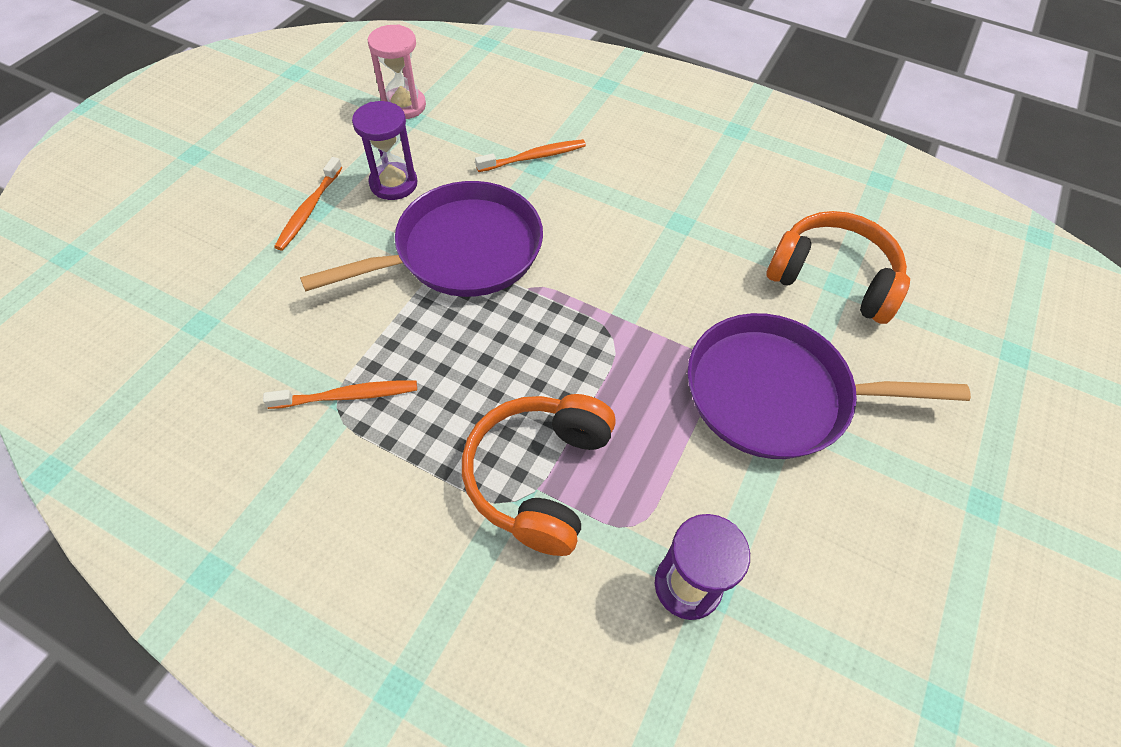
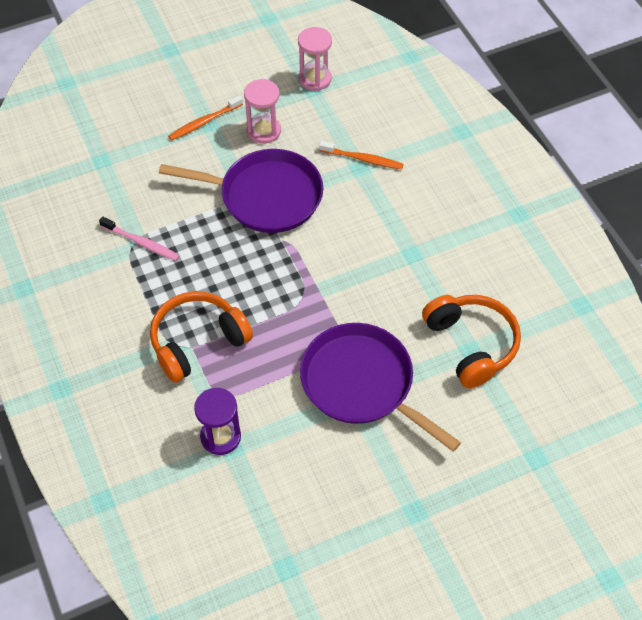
camera: 40 degrees right, 0 degrees up
orange toothbrush [263,380,417,409] -> pink toothbrush [99,217,180,261]
purple hourglass [352,101,417,200] -> pink hourglass [244,79,281,144]

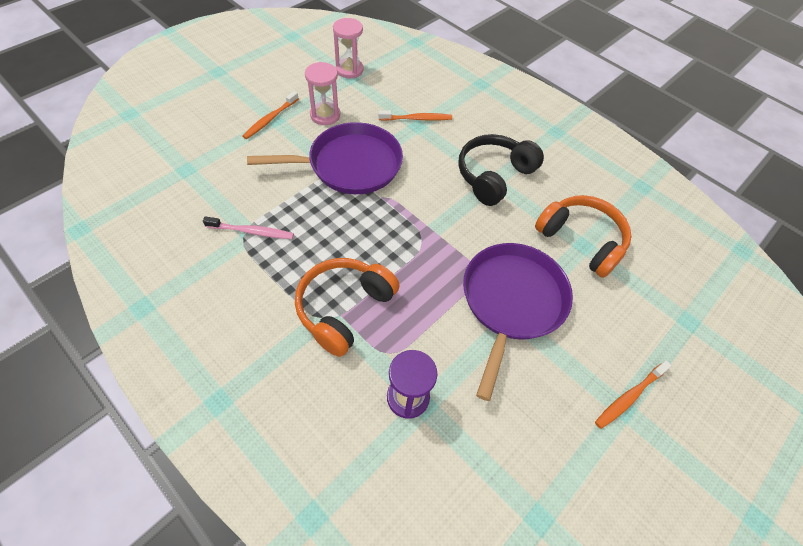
camera: 25 degrees left, 0 degrees up
purple pan [300,323,461,452] -> purple pan turned 90 degrees clockwise [463,243,573,401]
none -> black headphones [458,134,544,206]
none -> orange toothbrush [595,361,672,429]

